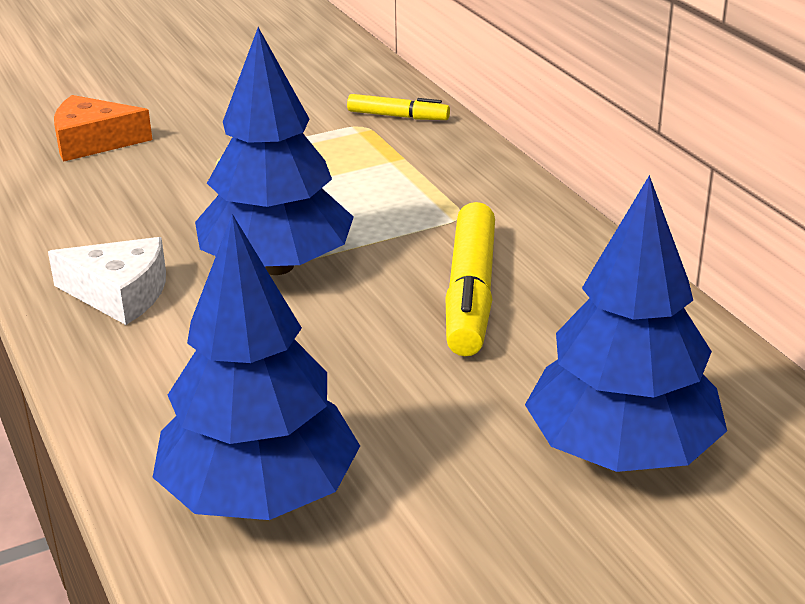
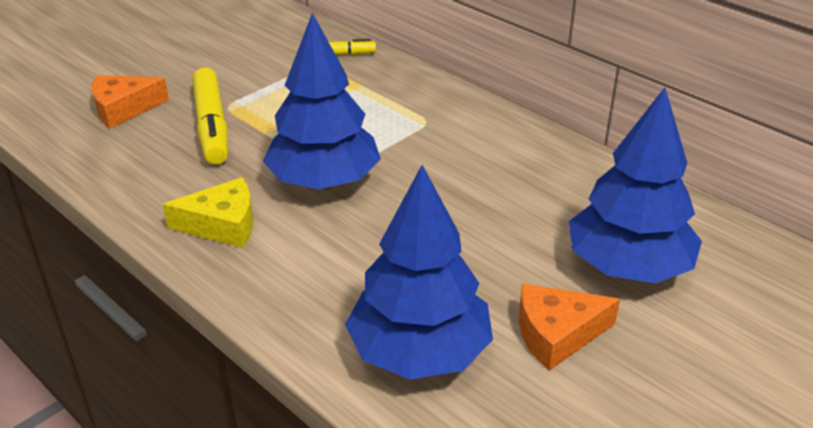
camera: 20 degrees left, 5 degrees up
white cheese [48,237,166,325] -> yellow cheese [163,177,253,248]
yellow marker [446,202,495,356] -> yellow marker moved to [192,68,228,164]
none -> orange cheese [519,284,620,371]

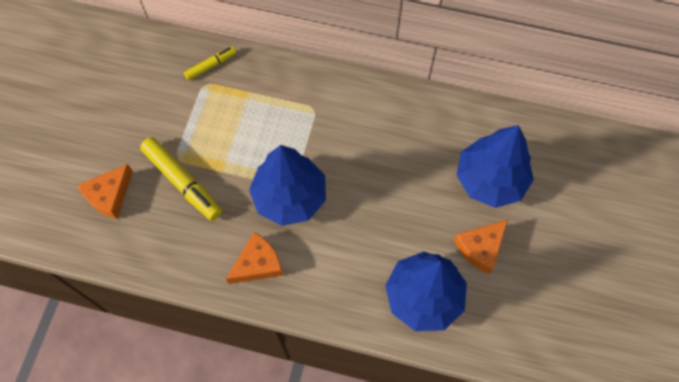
camera: 30 degrees left, 30 degrees up
yellow cheese [163,177,253,248] -> orange cheese [226,232,283,284]

